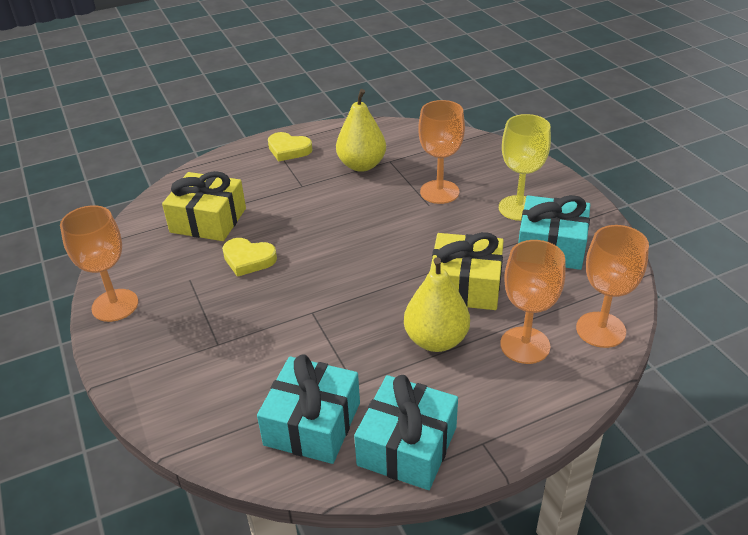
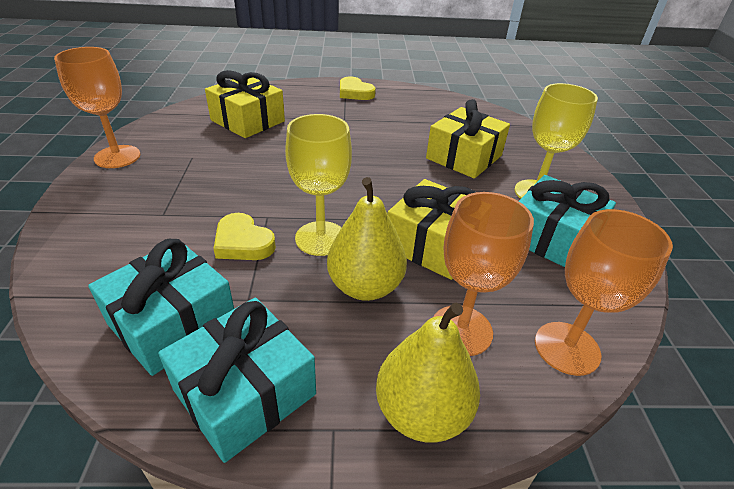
camera: 20 degrees right, 0 degrees up
yellow heart [222,238,277,277] -> yellow heart moved to [213,213,276,260]
yellow pear [336,89,386,172] -> yellow pear moved to [376,303,480,443]
orange goblet [418,100,465,204] -> yellow gift [426,99,510,178]
none -> yellow goblet [285,114,352,256]

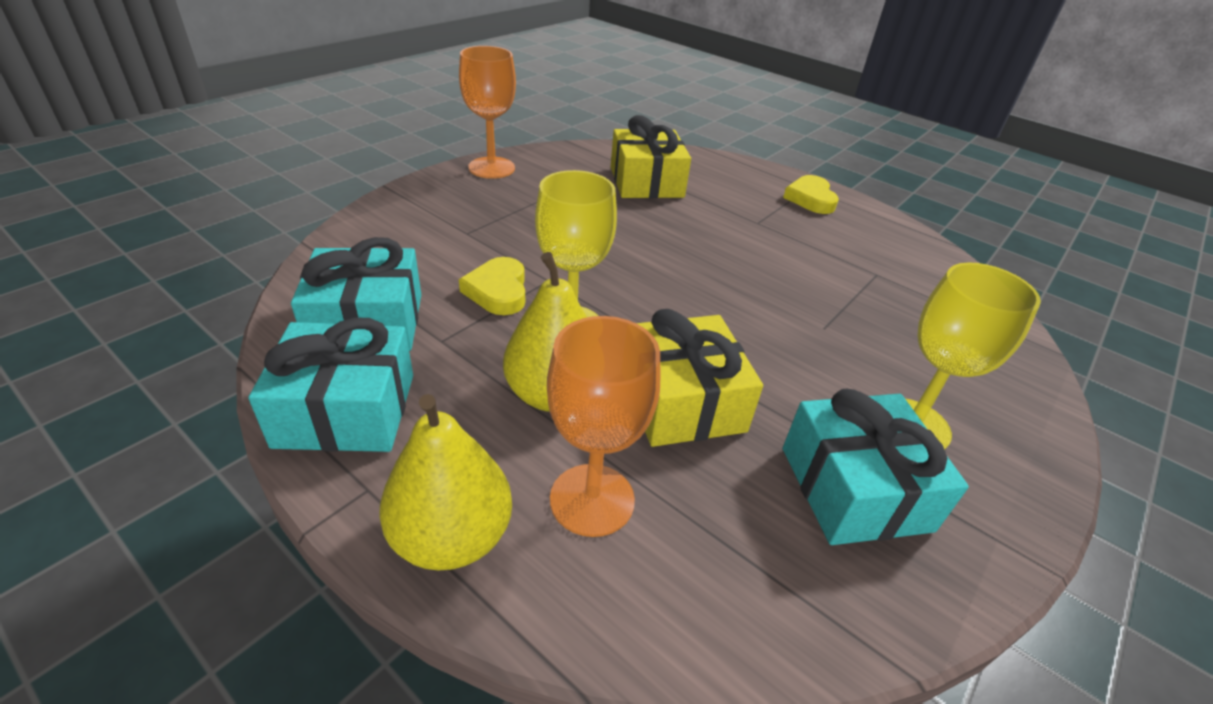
camera: 40 degrees right, 0 degrees up
yellow gift [426,99,510,178] -> none
orange goblet [535,209,673,376] -> none

